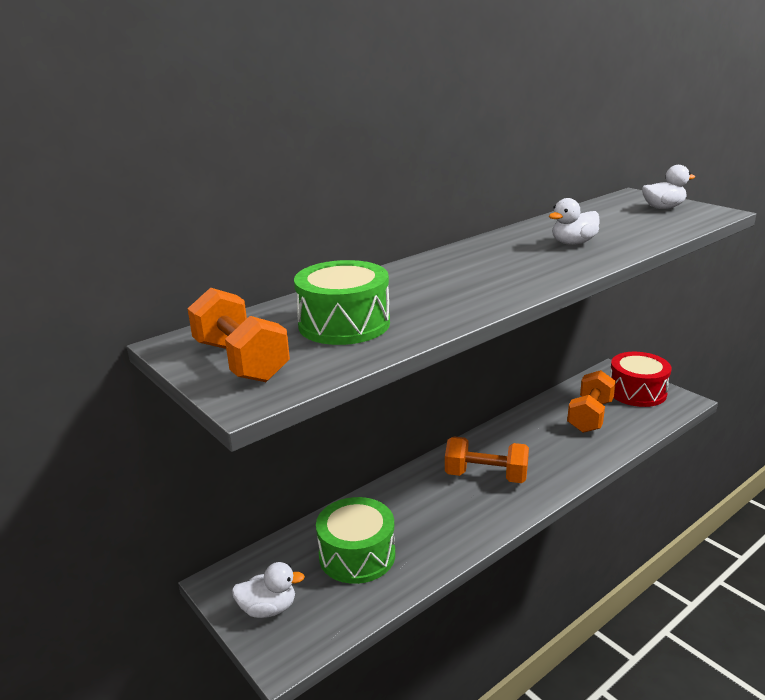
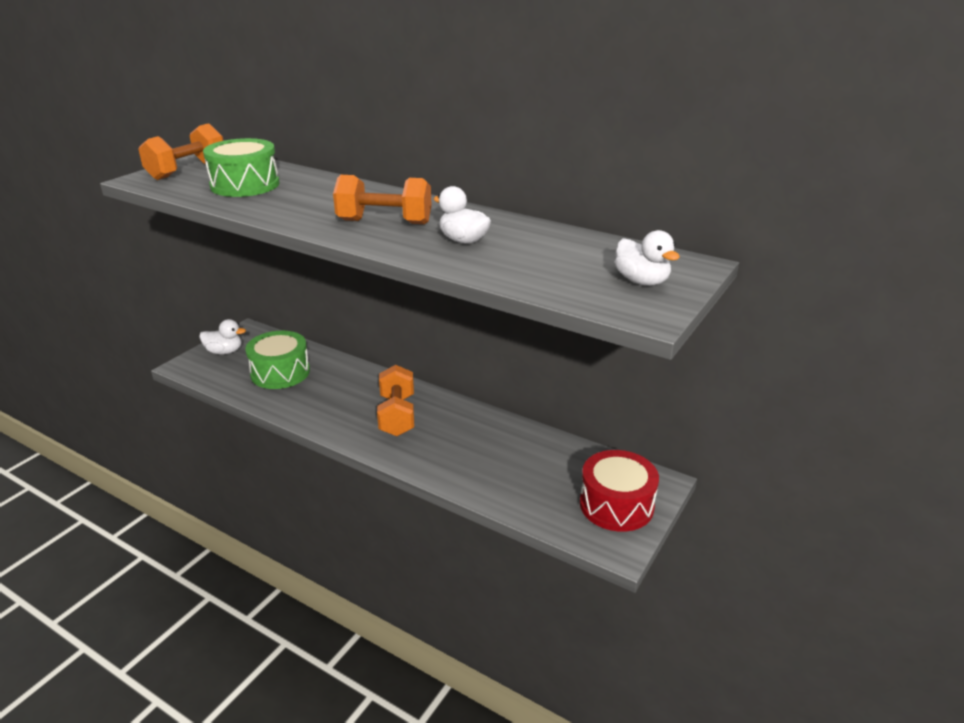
camera: 70 degrees right, 5 degrees up
white duck [232,562,305,618] -> white duck turned 60 degrees counterclockwise [199,319,246,355]
orange dumbbell [567,370,616,433] -> orange dumbbell moved to [333,175,432,224]

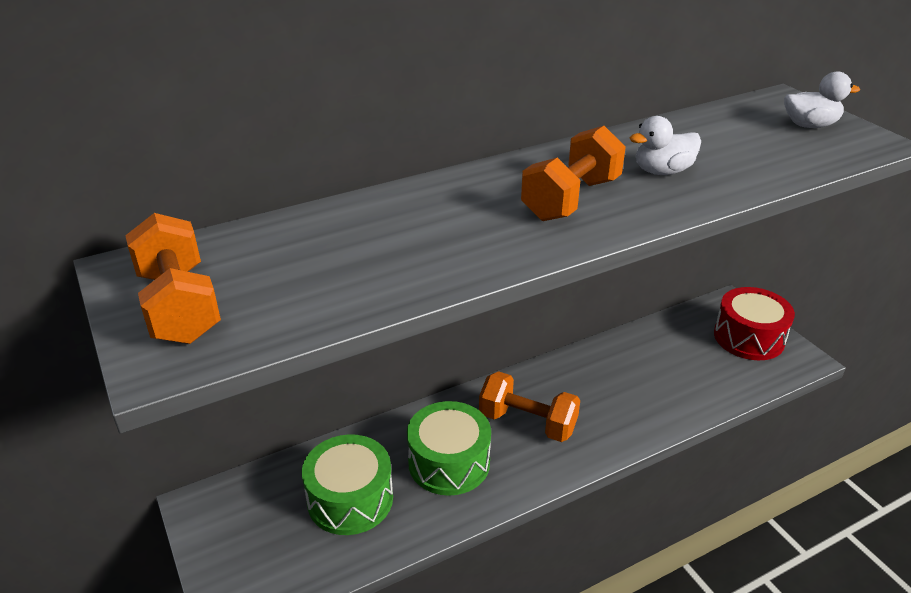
camera: 60 degrees left, 5 degrees up
white duck [199,319,246,355] -> none
green drum [203,138,279,197] -> green drum moved to [407,401,491,496]

